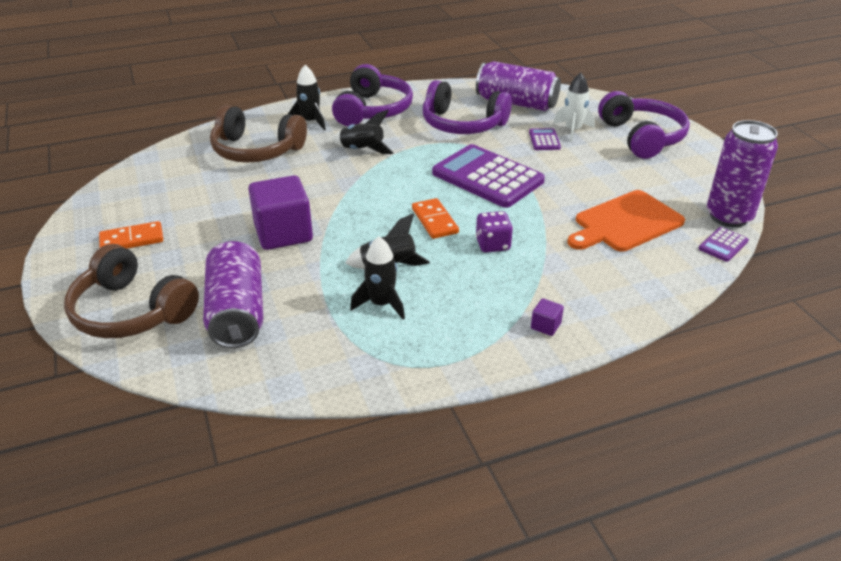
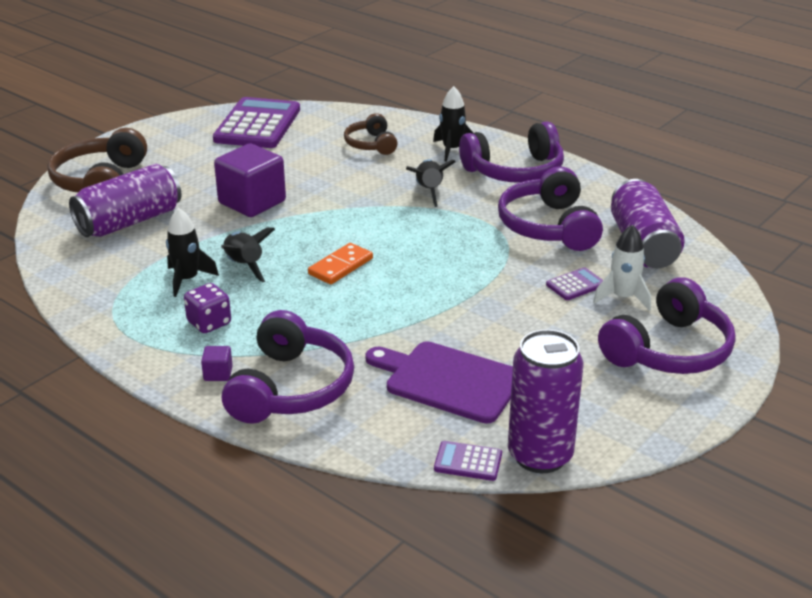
camera: 60 degrees right, 5 degrees down
orange domino [99,221,163,249] -> none
brown headphones [210,105,307,163] -> brown headphones [344,113,398,155], size x0.59
purple calculator [432,144,545,208] -> purple calculator moved to [213,97,300,148]
purple dice [475,211,513,253] -> purple dice moved to [184,283,231,333]
orange cutting board [567,190,685,252] -> purple cutting board [365,341,513,423]
none -> purple headphones [222,310,354,424]

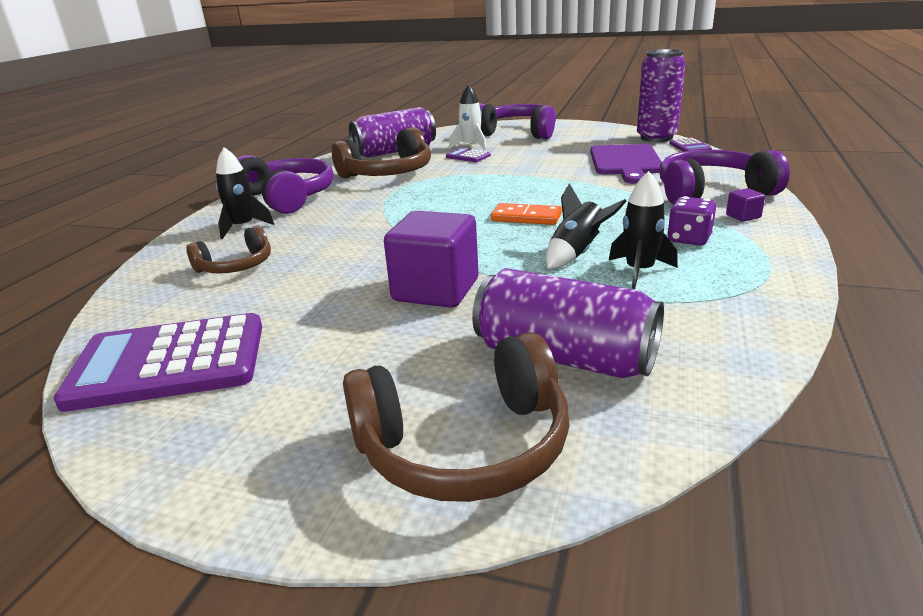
camera: 110 degrees left, 5 degrees down
black rocket [406,159,456,207] -> none
purple headphones [498,166,603,251] -> brown headphones [332,127,431,178]

